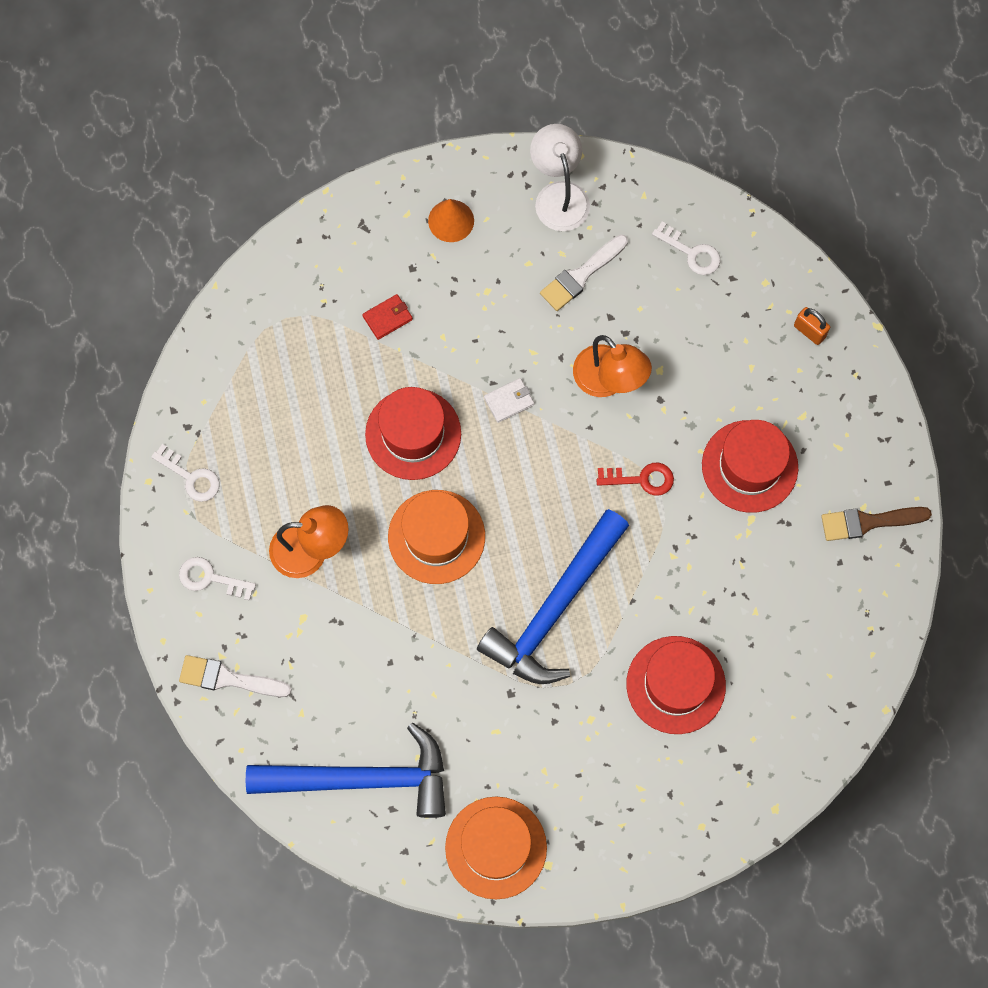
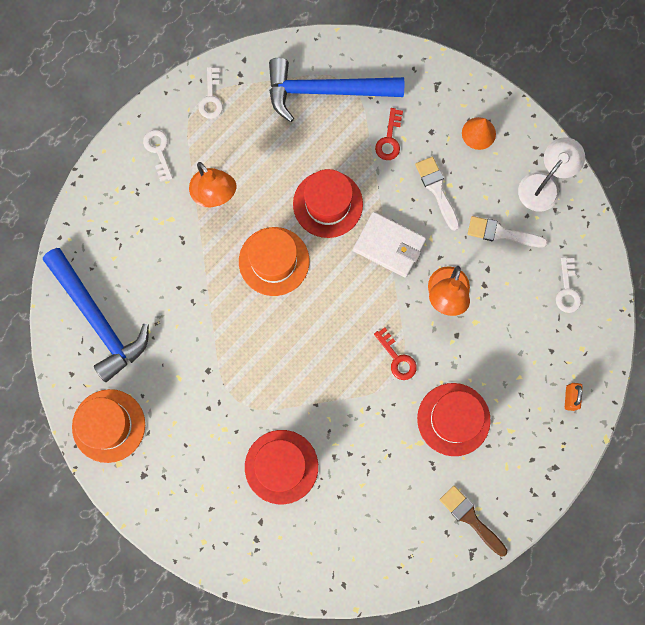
camera: 55 degrees right, 5 degrees up
white brush [179,655,292,697] -> white brush moved to [415,156,459,231]
red wallet [362,294,413,340] -> red key [375,108,403,160]
blue hammer [477,509,629,684] -> blue hammer moved to [269,58,404,122]
white wallet [484,378,534,423] -> white wallet [353,212,426,278], size x1.95

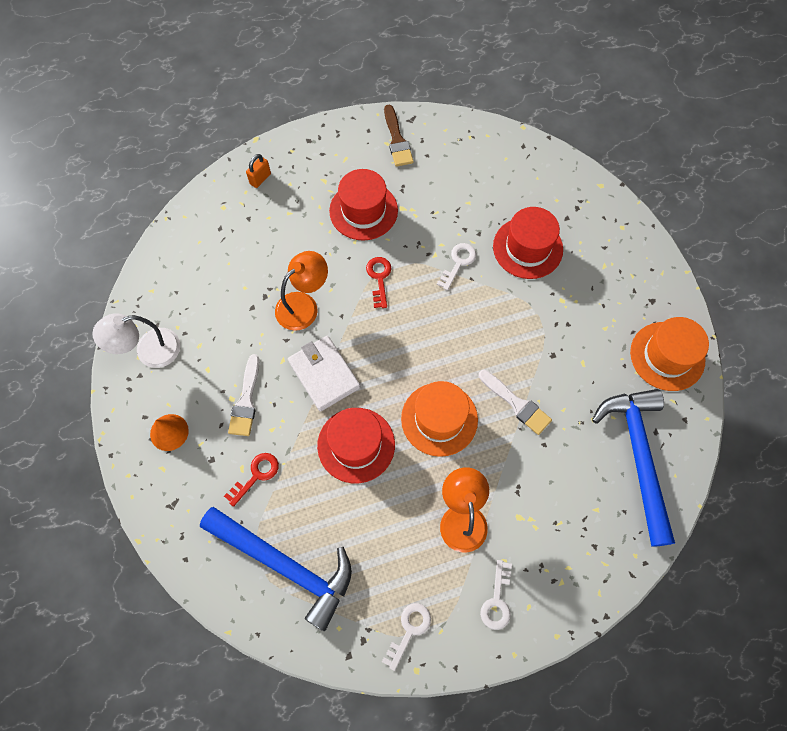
camera: 150 degrees left, 10 degrees down
white brush [468,216,548,248] -> white brush moved to [479,370,552,435]
white key [556,257,581,313] -> white key moved to [437,243,476,291]

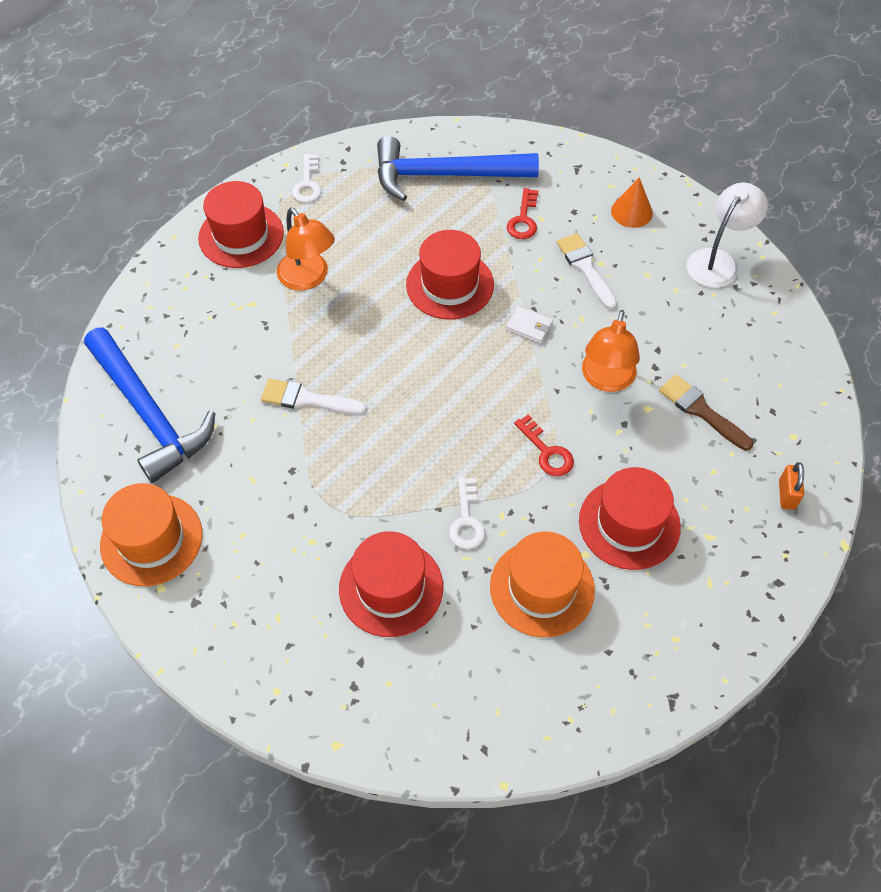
camera: 150 degrees right, 10 degrees down
white wallet [288,336,360,412] -> white wallet [506,306,553,344], size x0.51
brown brush [384,105,414,167] -> brown brush moved to [659,375,753,451]
orange hat [401,381,478,457] -> orange hat moved to [490,531,595,637]
white key [480,560,512,630] -> red hat [198,181,284,268]

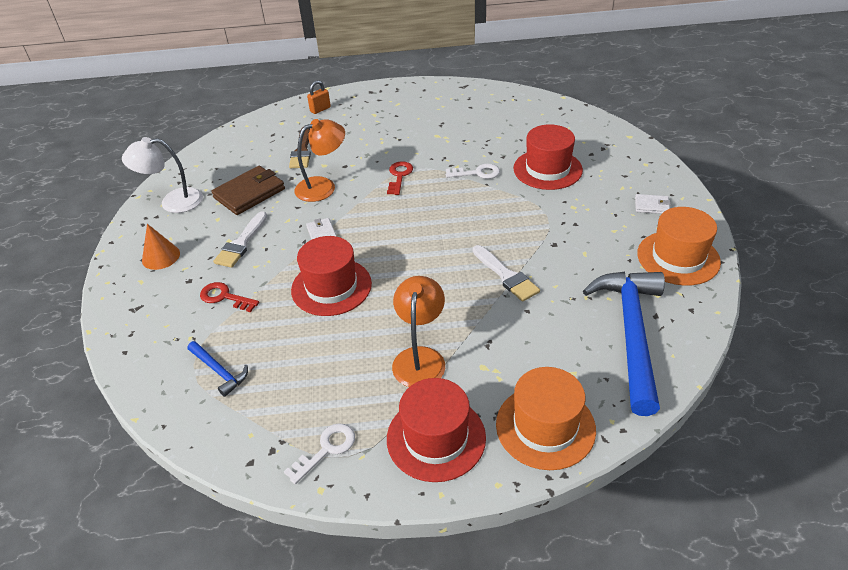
camera: 135 degrees left, 15 degrees down
blue hammer [377,136,539,201] -> blue hammer [187,341,248,397], size x0.45
white key [449,477,485,549] -> white key turned 45 degrees clockwise [445,164,500,179]
orange hat [490,531,595,637] -> orange hat moved to [496,367,596,470]
red key [507,188,538,239] -> red key turned 120 degrees counterclockwise [200,282,259,312]
red hat [579,467,681,570] -> none
none -> brown wallet [211,166,285,215]
none -> white wallet [635,194,671,214]

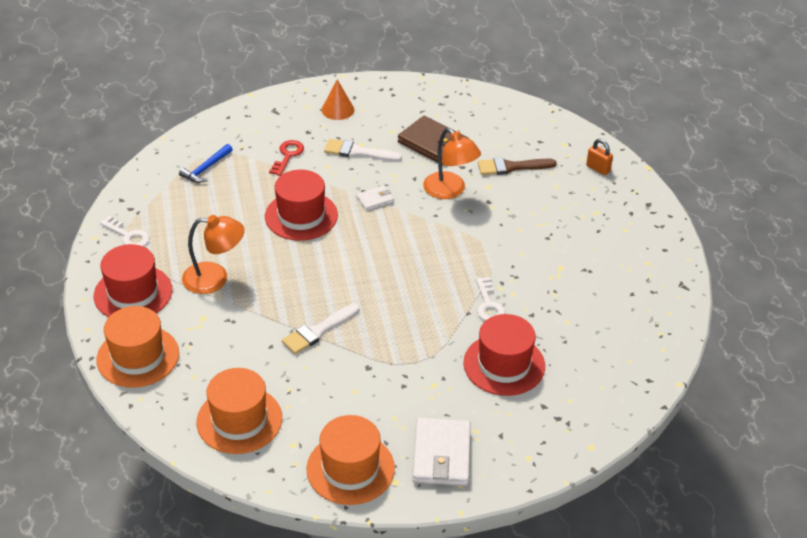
camera: 80 degrees right, 0 degrees up
white lamp [122,137,203,213] -> none
red key [387,161,413,195] -> none
blue hammer [583,272,665,416] -> orange hat [197,368,282,454]
white wallet [635,194,671,214] -> white wallet [412,418,471,486], size x1.95

